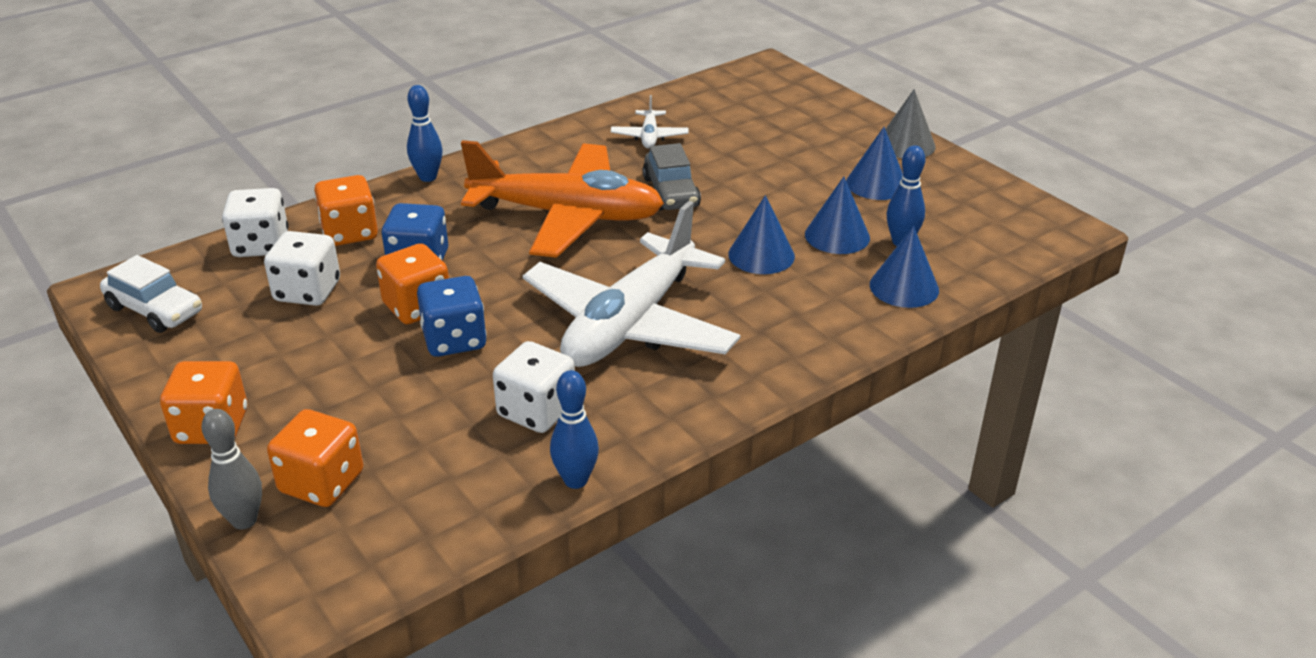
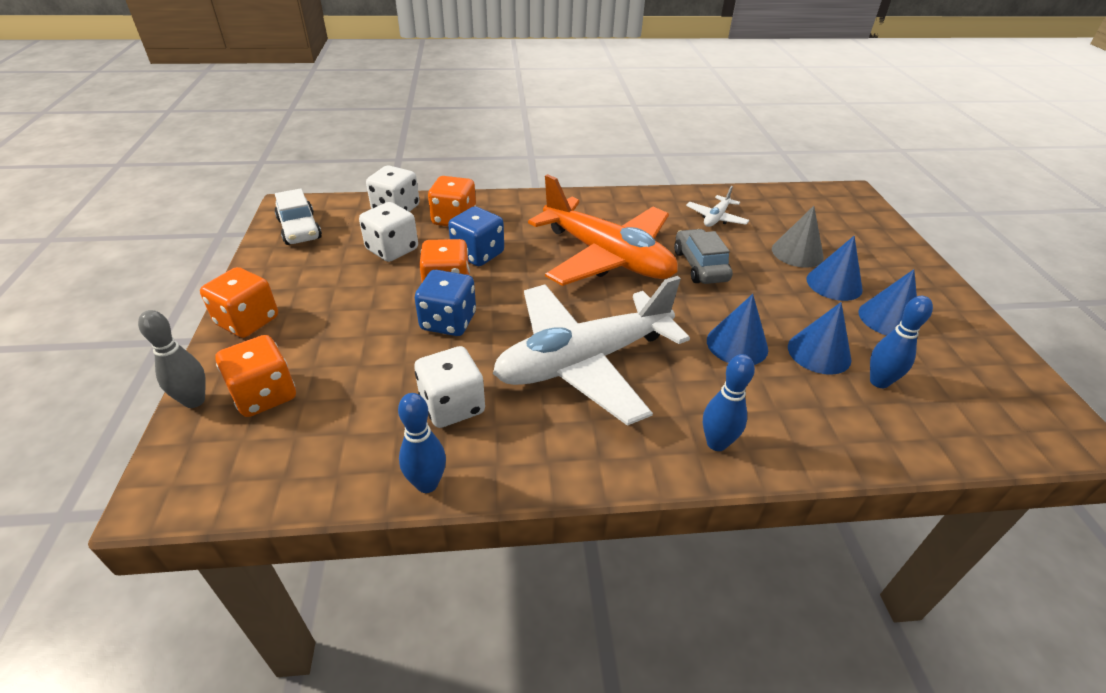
camera: 30 degrees right, 5 degrees up
blue bowling pin [407,85,443,182] -> blue bowling pin moved to [703,354,755,451]
grey car [643,143,701,211] -> grey car turned 150 degrees clockwise [674,229,733,284]
blue cone [870,226,939,308] -> blue cone moved to [806,236,863,301]
grey cone [885,89,936,158] -> grey cone moved to [772,206,824,268]

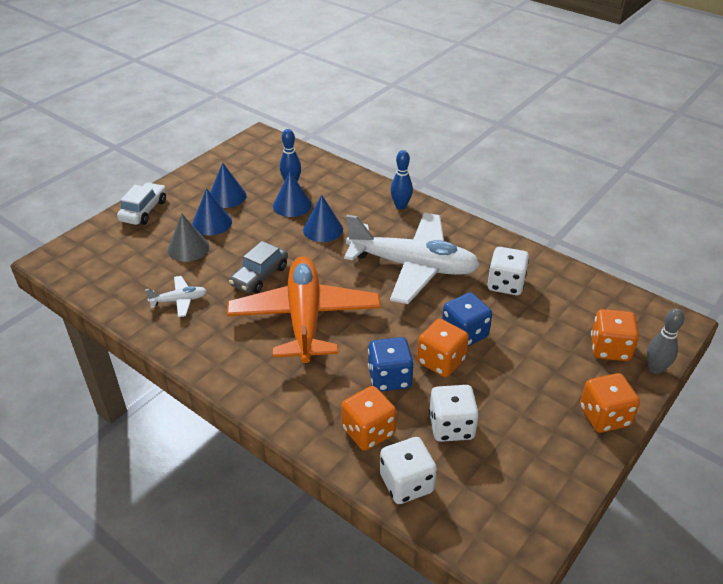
camera: 135 degrees left, 0 degrees up
white car [274,188,322,245] -> white car moved to [117,182,166,225]
blue bowling pin [398,393,446,493] -> none

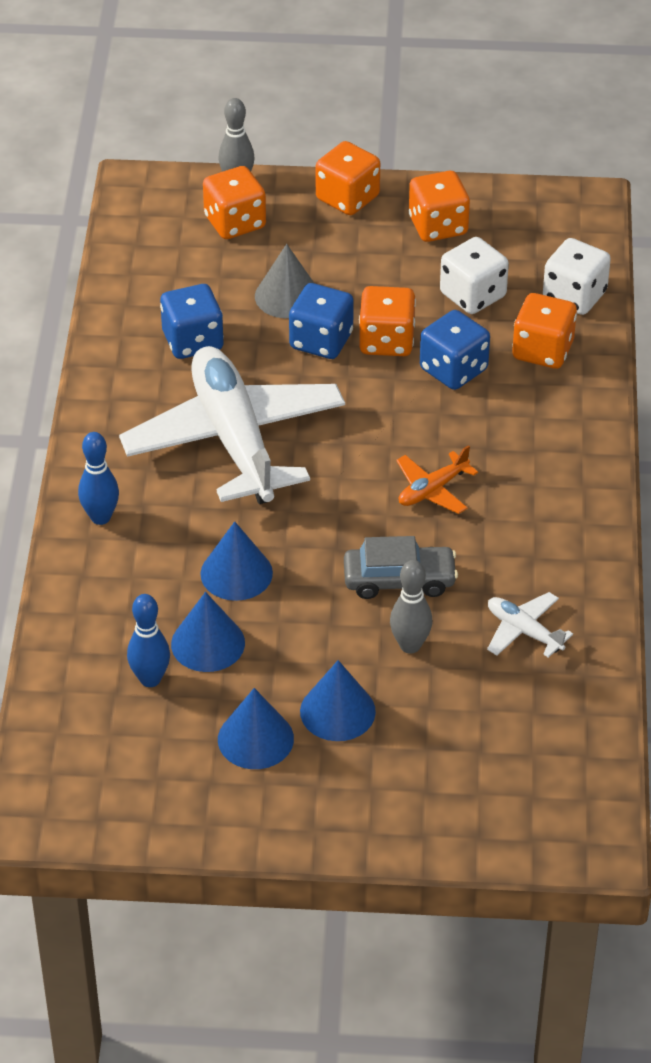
camera: 125 degrees left, 5 degrees up
white car [117,182,166,225] -> none
grey cone [168,213,209,262] -> grey cone moved to [255,244,314,318]
orange plane [227,256,381,364] -> orange plane [396,445,478,514], size x0.41
white dice [487,247,529,295] -> blue dice [160,284,224,359]
none -> grey bowling pin [390,560,432,654]
none -> orange dice [409,171,470,242]

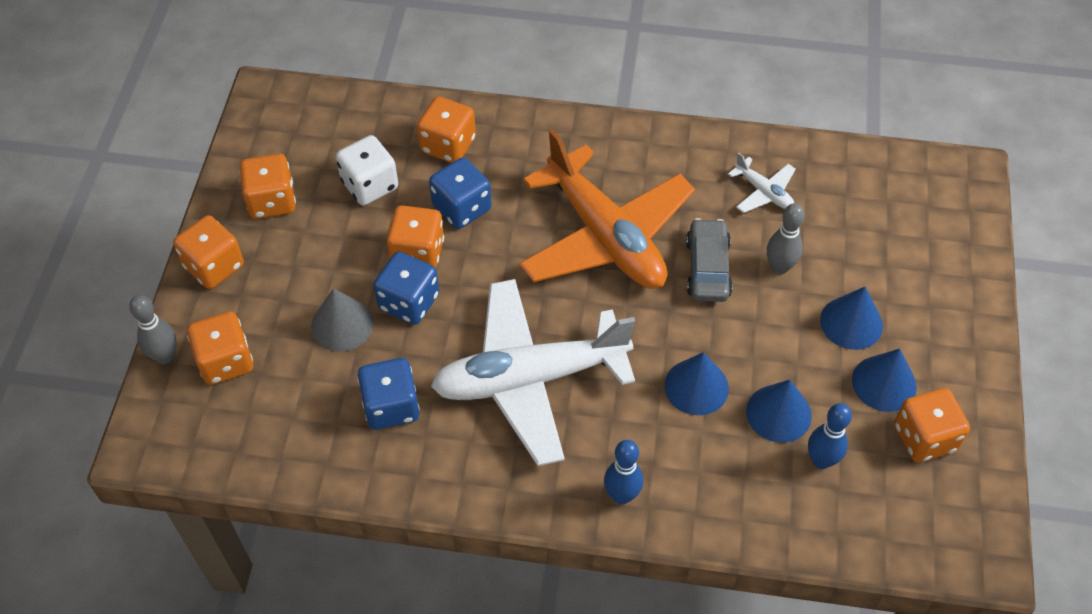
camera: 85 degrees left, 10 degrees up
orange plane [396,445,478,514] -> orange plane [519,129,695,289], size x2.43
white plane [487,592,573,658] -> white plane turned 90 degrees counterclockwise [728,153,796,213]
white dice [543,238,611,315] -> none
none -> orange dice [894,388,970,463]

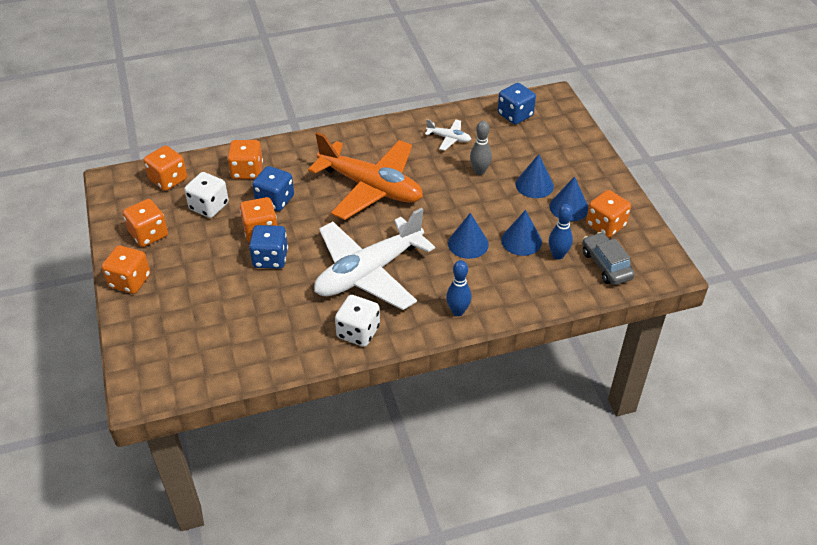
camera: 25 degrees left, 10 degrees down
grey bowling pin [129,295,176,364] -> none
orange dice [187,311,253,385] -> orange dice moved to [144,145,187,191]
grey cone [311,288,374,352] -> none
blue dice [358,358,420,430] -> blue dice moved to [498,83,536,124]
grey car [686,218,733,302] -> grey car moved to [583,232,635,285]
none -> white dice [335,295,380,347]

